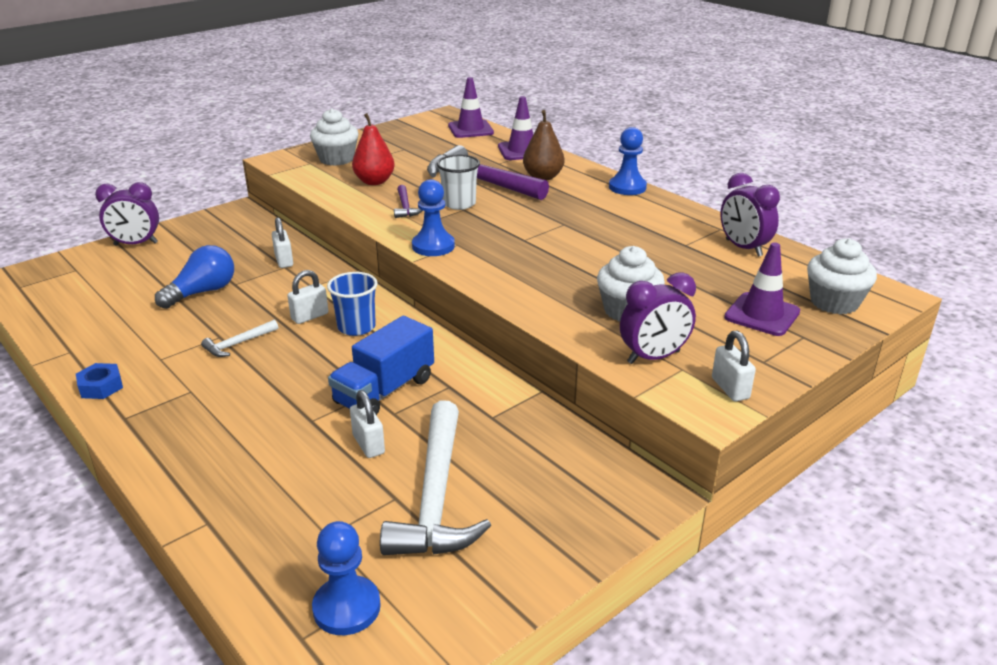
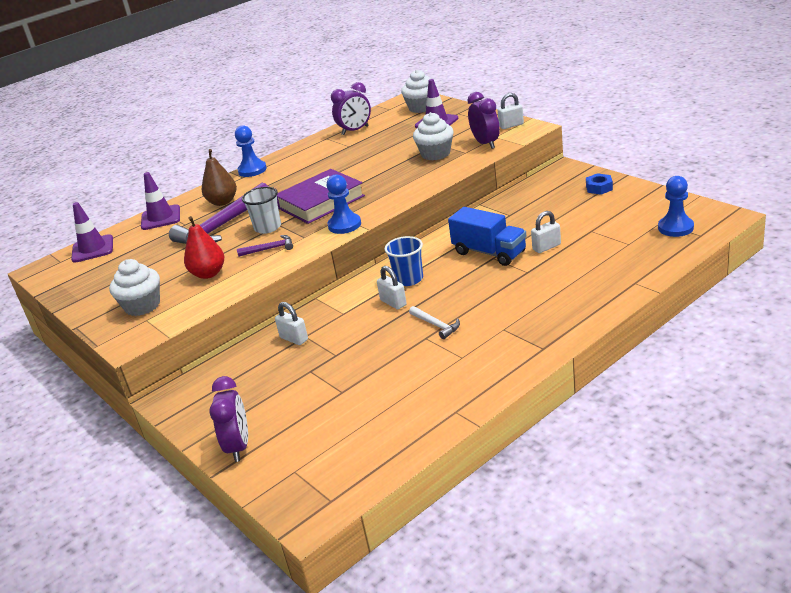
camera: 85 degrees left, 0 degrees up
blue nut [76,363,123,399] -> blue nut moved to [586,173,613,195]
blue light bulb [155,245,234,309] -> none
white padlock [272,217,293,268] -> white padlock turned 60 degrees clockwise [275,302,308,345]
white hammer [380,401,491,555] -> none
none -> purple book [277,169,365,224]

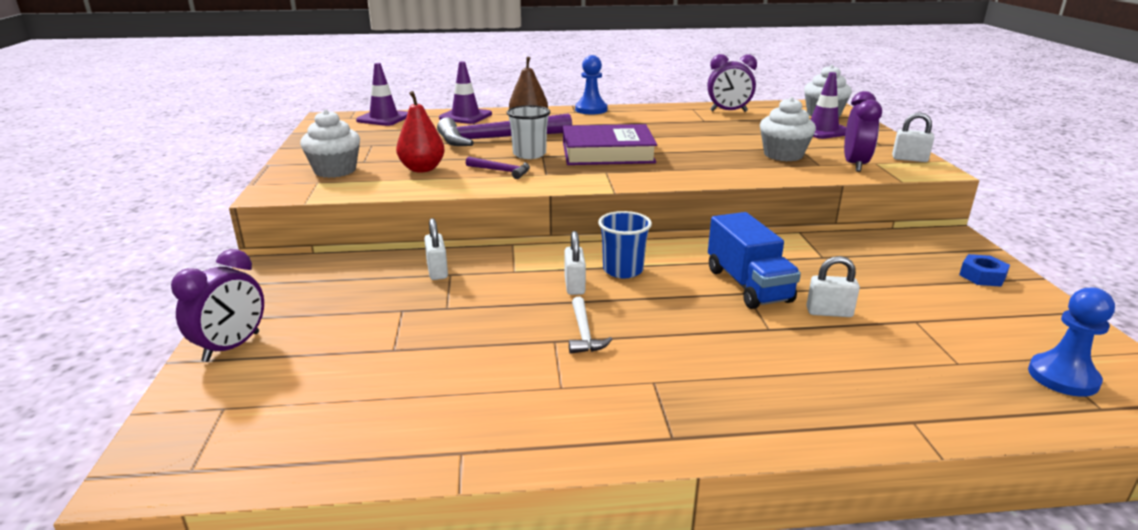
camera: 30 degrees right, 5 degrees down
blue pawn [327,174,361,234] -> none

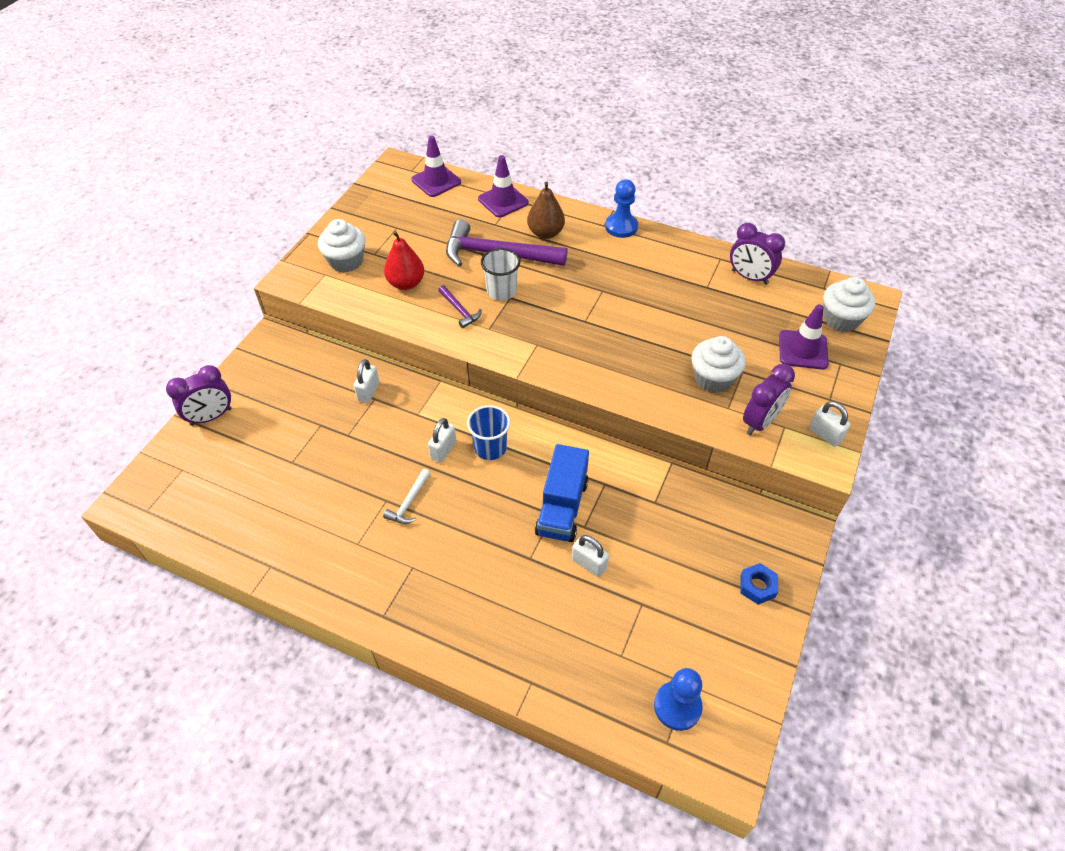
camera: 30 degrees right, 25 degrees up
purple book [563,124,657,165] -> none

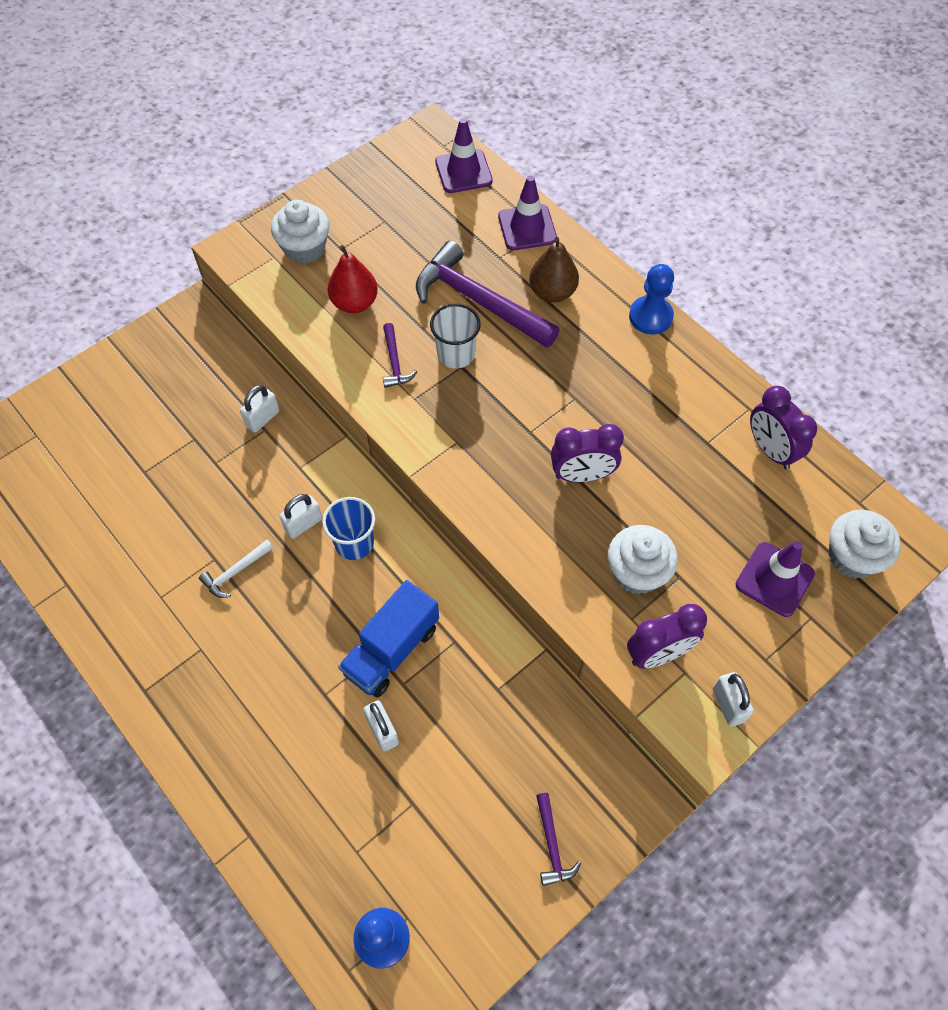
camera: 25 degrees right, 10 degrees up
purple clock [166,365,232,426] -> purple clock moved to [551,424,624,482]
blue nut [740,563,778,604] -> purple hammer [536,793,581,886]

